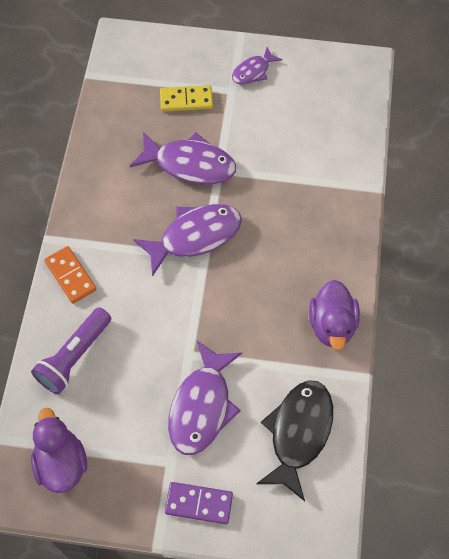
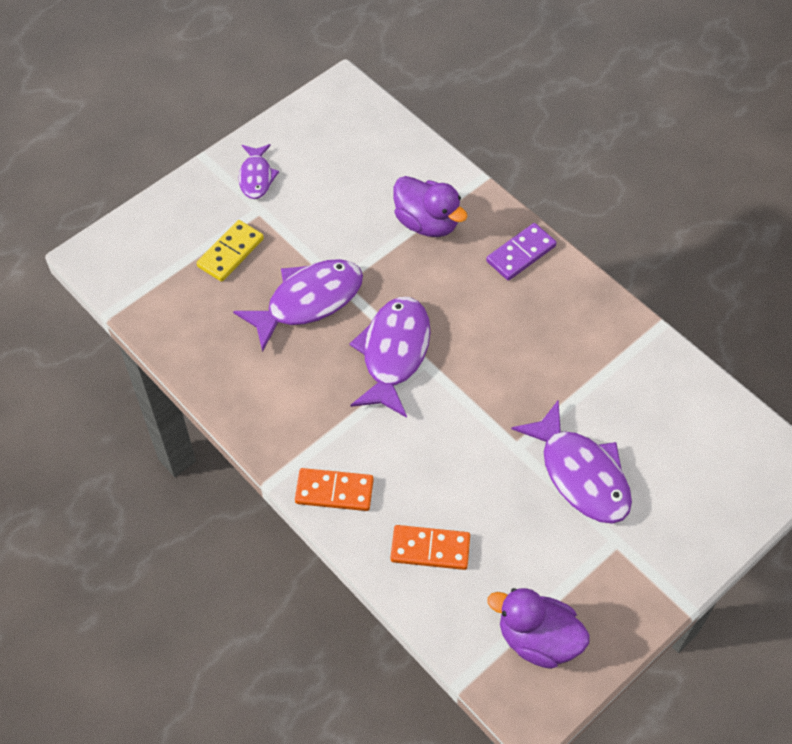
camera: 50 degrees left, 5 degrees down
purple flashlight [31,307,111,394] -> orange domino [390,525,470,570]
purple domino [165,482,233,524] -> purple domino moved to [486,223,556,281]
black fish [256,380,333,501] -> none
purple duck [309,280,360,350] -> purple duck moved to [393,176,468,237]

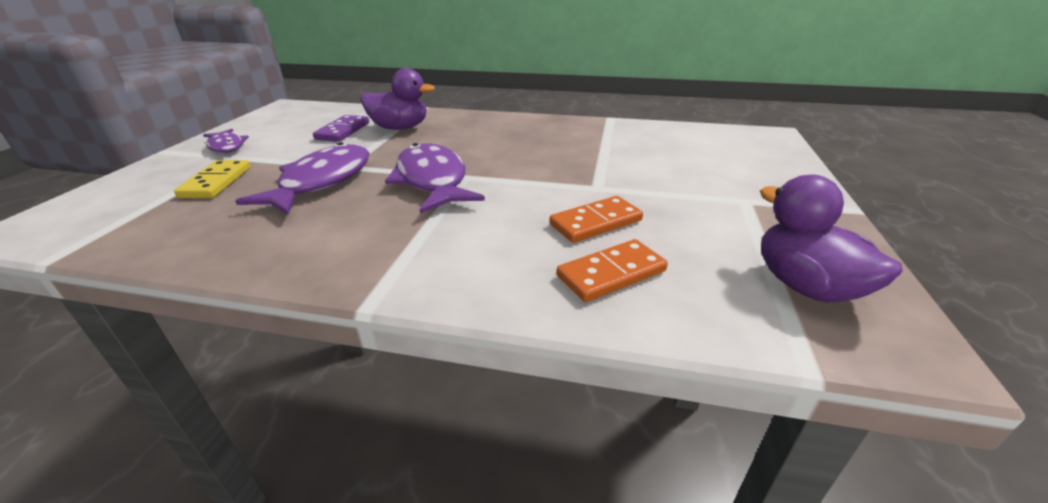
camera: 35 degrees left, 25 degrees down
orange domino [295,468,374,511] -> orange domino moved to [549,196,643,243]
purple domino [486,223,556,281] -> purple domino moved to [313,115,369,142]
purple duck [487,588,590,669] -> purple duck turned 75 degrees clockwise [760,175,903,302]
purple fish [511,400,632,524] -> none

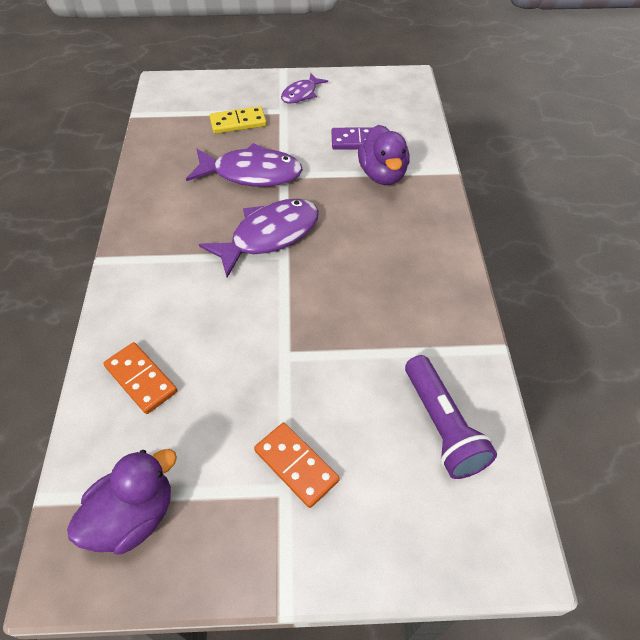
camera: 75 degrees right, 20 degrees up
orange domino [549,196,643,243] -> orange domino moved to [254,422,340,508]
none -> purple flashlight [405,355,497,479]

